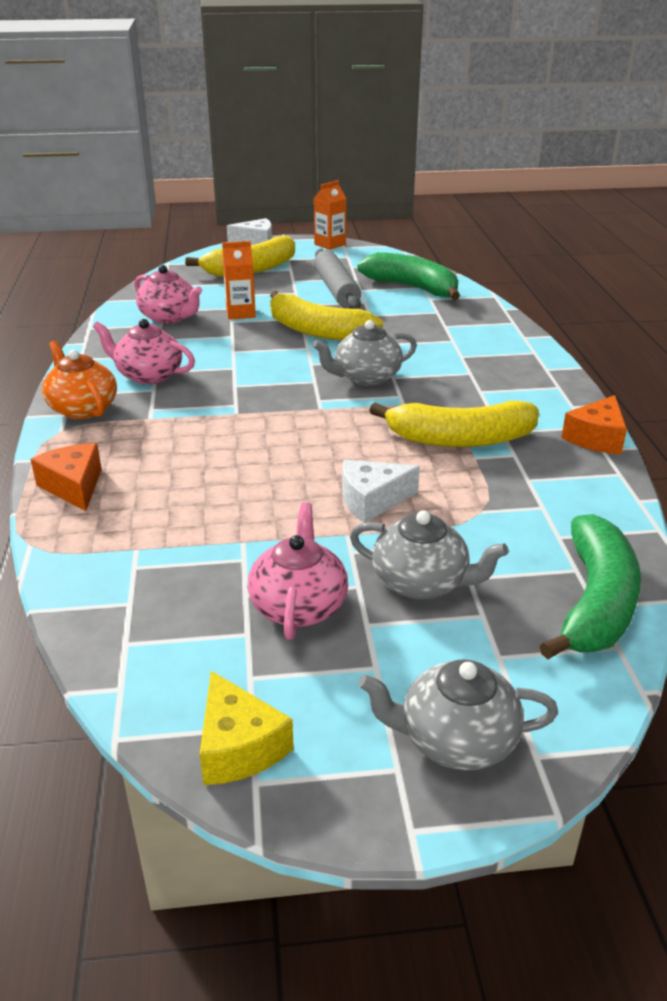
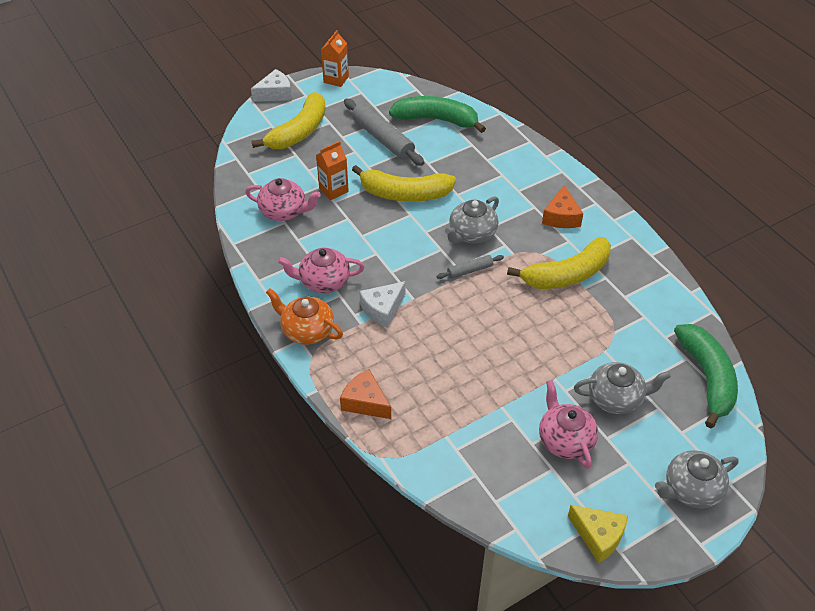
camera: 25 degrees left, 15 degrees up
white cheese [342,460,420,523] -> white cheese moved to [359,281,406,328]
orange cheese [561,395,627,455] -> orange cheese moved to [542,185,583,228]
none -> grey rolling pin [436,255,504,279]

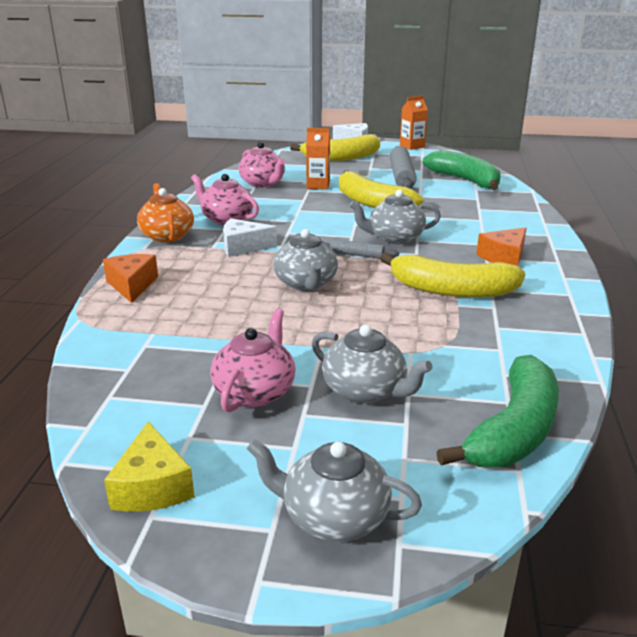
camera: 40 degrees right, 20 degrees down
none -> grey teapot [274,229,338,291]

